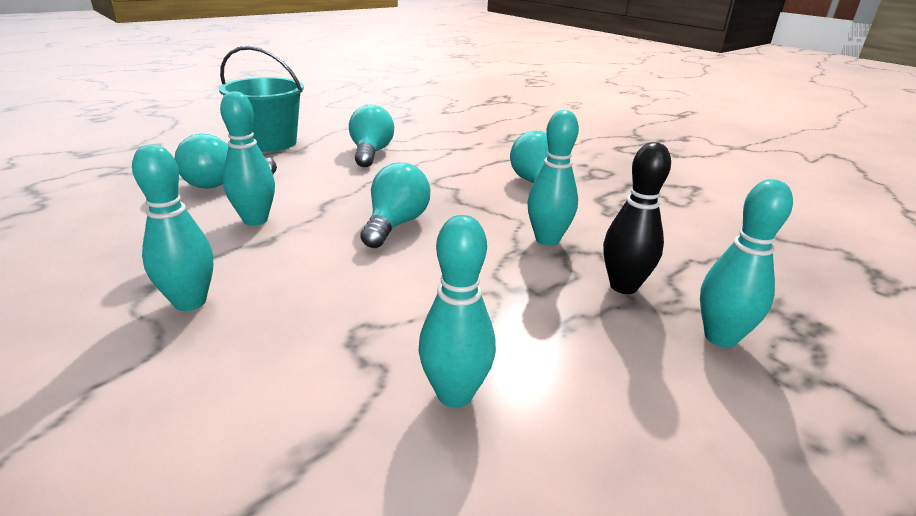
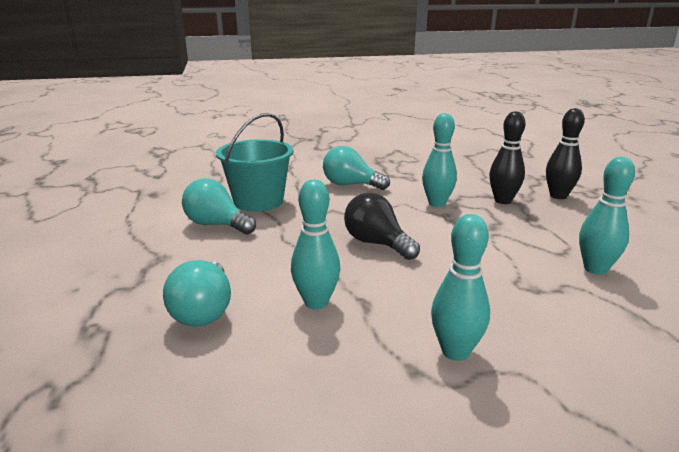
camera: 60 degrees left, 5 degrees down
turquoise bucket [219,46,304,152] -> turquoise bucket moved to [216,113,294,212]
turquoise light bulb [360,162,430,248] -> black light bulb [344,193,420,260]
turquoise bowling pin [700,179,793,348] -> black bowling pin [546,108,585,199]

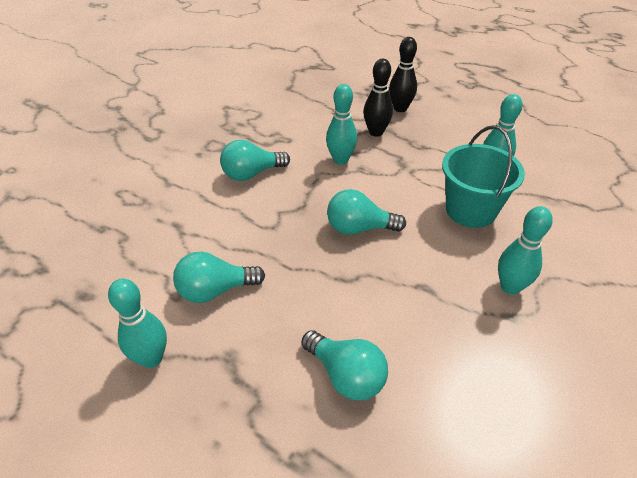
camera: 45 degrees left, 20 degrees up
turquoise bucket [216,113,294,212] -> turquoise bucket moved to [442,125,525,228]
turquoise bowling pin [291,180,340,309] -> turquoise bowling pin moved to [108,279,167,368]
black light bulb [344,193,420,260] -> turquoise light bulb [327,189,406,235]

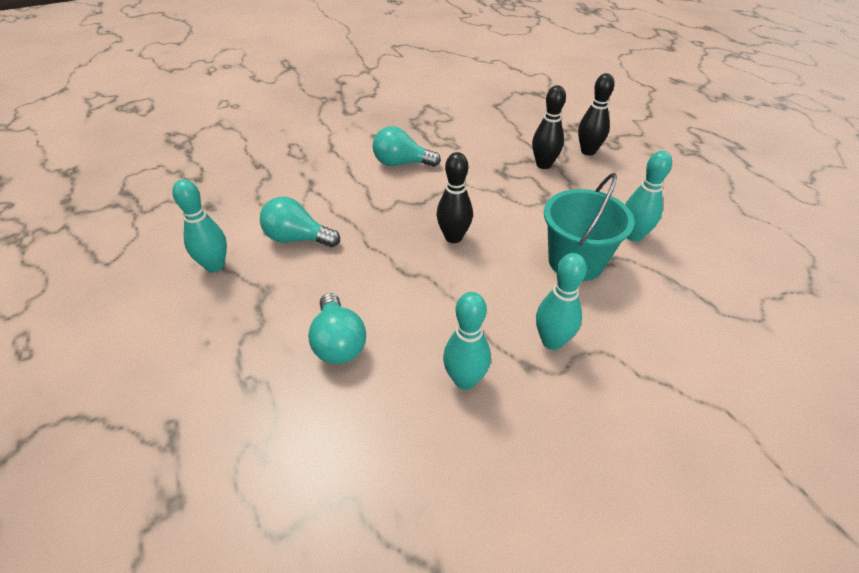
camera: 30 degrees right, 0 degrees up
turquoise bowling pin [326,84,357,165] -> turquoise bowling pin moved to [443,292,491,390]
turquoise light bulb [327,189,406,235] -> black bowling pin [436,152,473,243]

